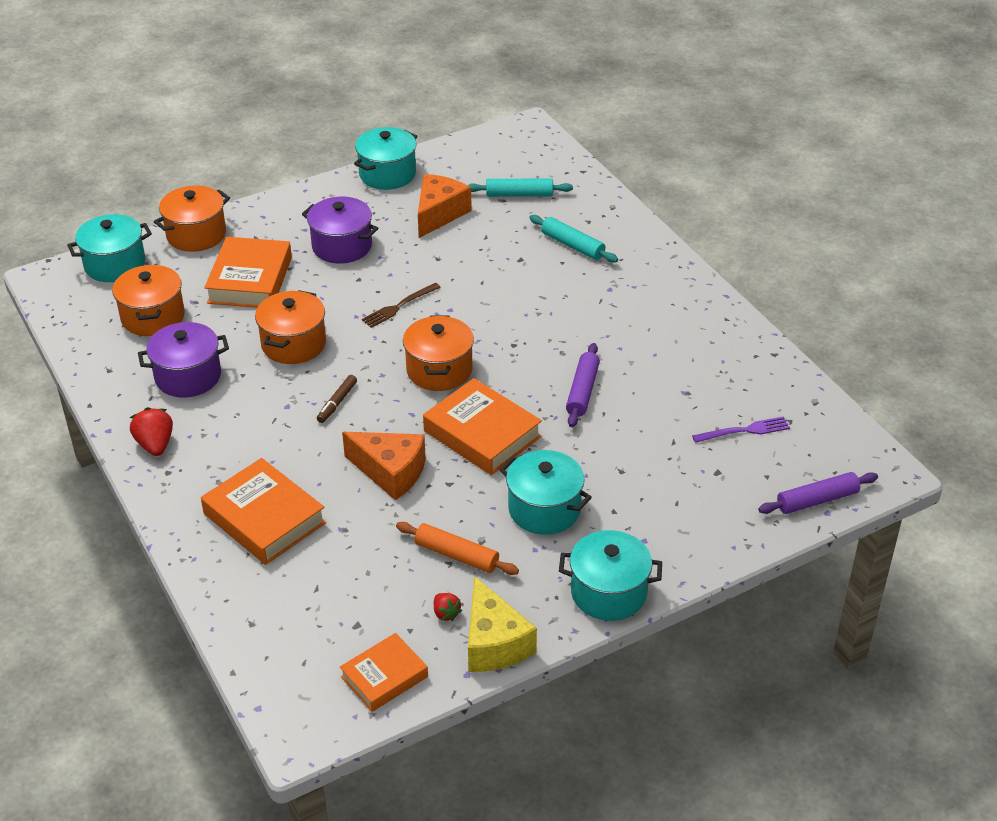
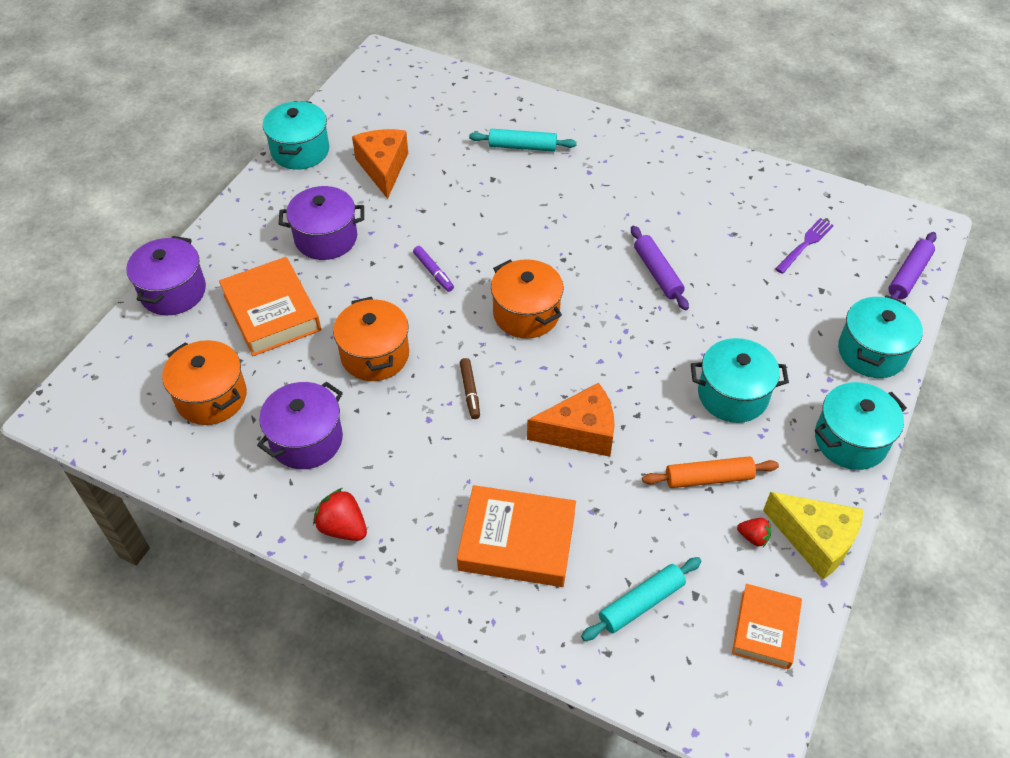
camera: 35 degrees left, 10 degrees up
turquoise pot [67,214,152,282] -> turquoise pot moved to [838,295,923,378]
orange pot [154,185,230,252] -> purple pot [126,236,206,315]
brown fork [362,283,441,328] -> purple marker [413,246,454,292]
orange book [423,378,542,475] -> none
turquoise rolling pin [468,179,573,197] -> turquoise rolling pin moved to [581,557,701,641]

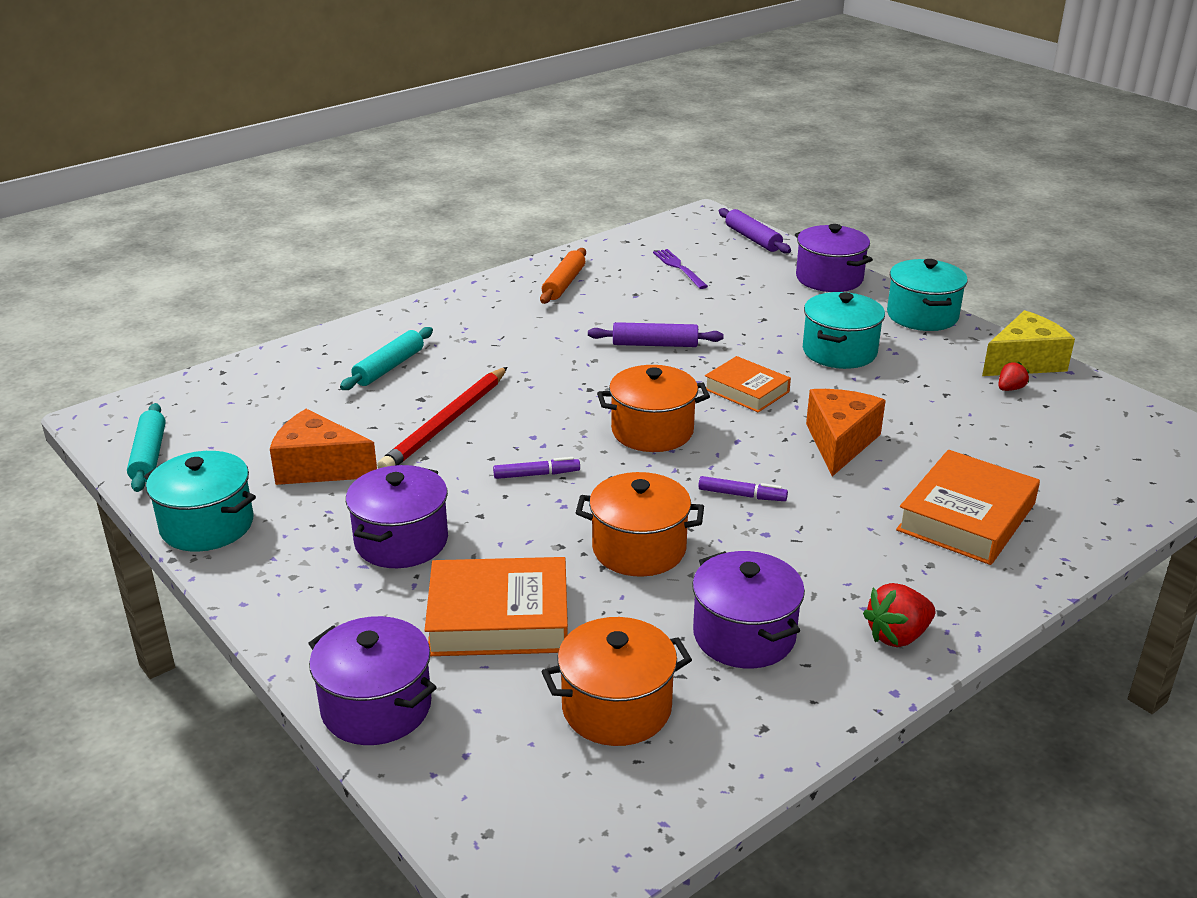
camera: 65 degrees left, 20 degrees down
brown marker [460,358,480,419] -> purple marker [698,476,788,501]
turquoise rolling pin [581,557,701,641] -> turquoise rolling pin moved to [127,403,166,492]
orange rolling pin [642,456,779,488] -> orange rolling pin moved to [540,248,586,304]
orange book [732,584,802,670] -> orange book moved to [705,356,791,413]
turquoise pot [838,295,923,378] -> purple pot [795,224,873,292]
none -> red pencil [377,367,508,469]

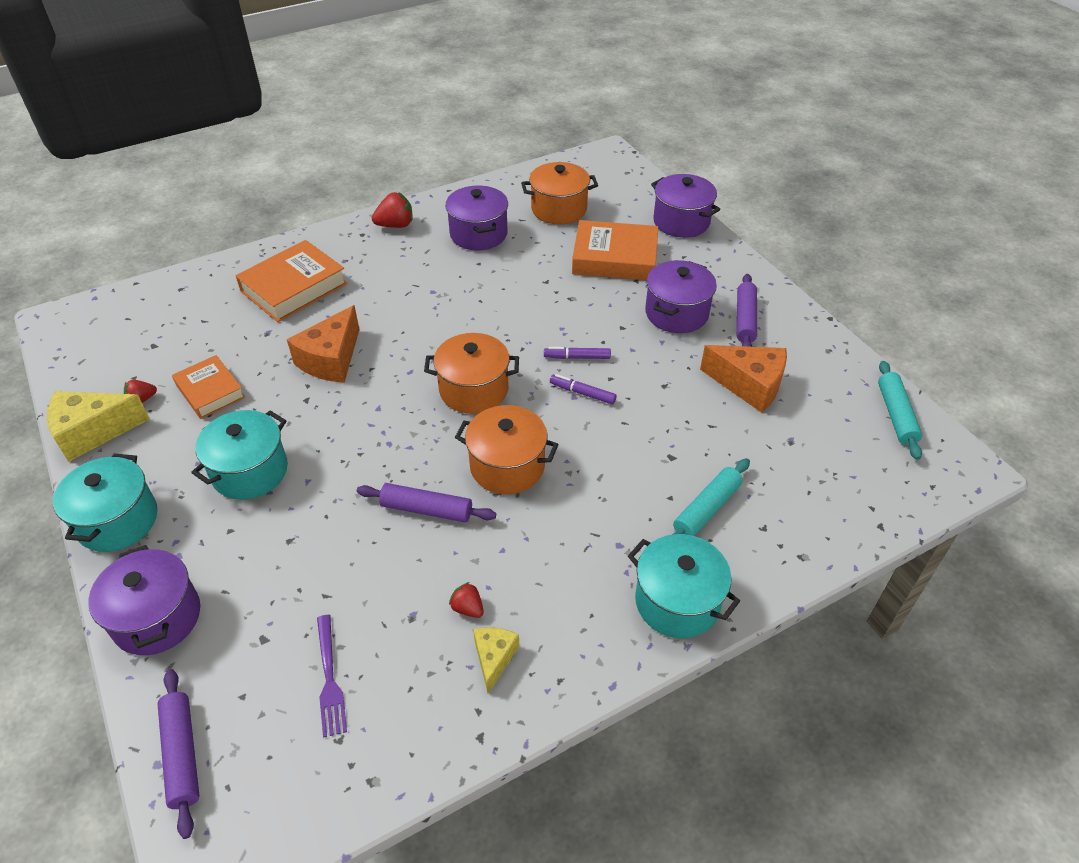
camera: 170 degrees left, 15 degrees up
turquoise pot [144,451,256,551] -> turquoise pot moved to [628,534,740,638]
red pencil [377,367,508,469] -> none
orange rolling pin [540,248,586,304] -> yellow cheese [473,627,519,693]
orange pot [576,472,704,576] -> orange pot moved to [455,405,559,494]
purple marker [698,476,788,501] -> purple marker moved to [550,374,617,404]
orange book [705,356,791,413] -> orange book moved to [172,355,245,419]
none -> red strawberry [449,582,484,618]
none -> purple rolling pin [737,274,757,347]

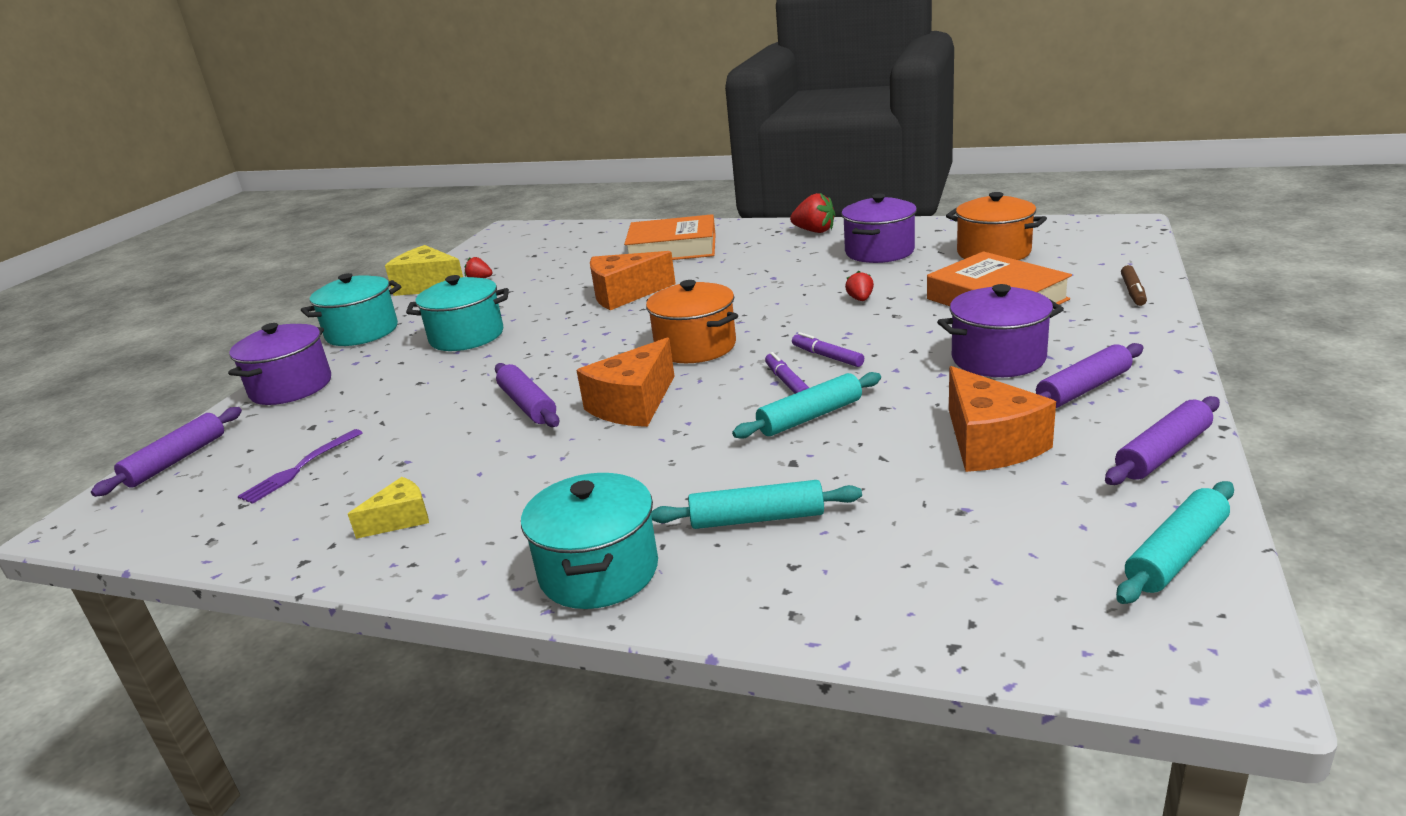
camera: 50 degrees right, 20 degrees down
orange book [172,355,245,419] -> none
red strawberry [449,582,484,618] -> red strawberry moved to [845,271,874,301]
orange pot [455,405,559,494] -> orange cheese [576,338,675,427]
purple pot [651,174,720,238] -> brown marker [1121,265,1147,306]
none -> turquoise rolling pin [732,372,881,439]
none -> purple rolling pin [1105,396,1220,485]

